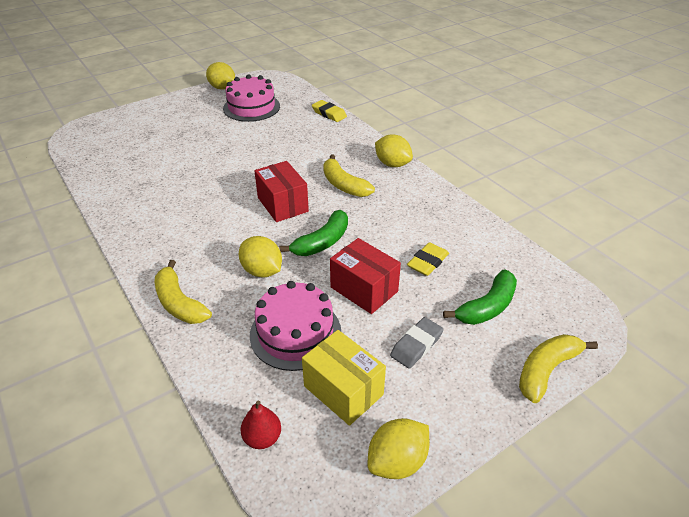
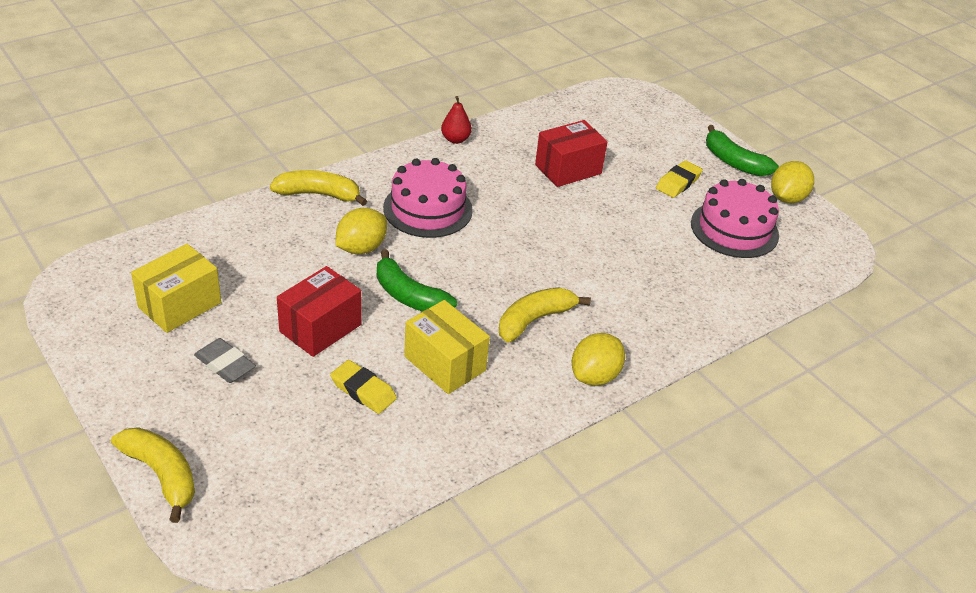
camera: 85 degrees right, 0 degrees up
yellow banana [155,260,212,324] -> yellow banana turned 45 degrees clockwise [270,170,367,206]
red pear [240,401,281,449] -> red pear moved to [441,96,472,144]
pink cake [250,281,341,371] -> pink cake moved to [383,158,473,238]
red box [254,161,309,222] -> red box moved to [535,120,608,187]
yellow eraser [312,100,347,122] -> yellow eraser moved to [656,160,703,198]
yellow lemon [368,418,429,479] -> none
green banana [443,269,517,325] -> green banana moved to [706,125,779,176]
none -> yellow box [404,300,490,394]

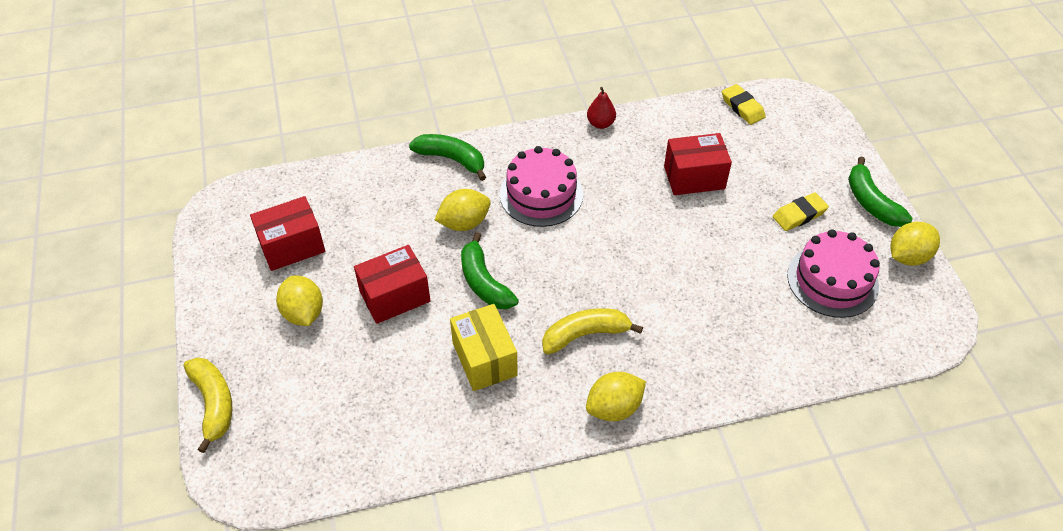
camera: 25 degrees right, 10 degrees up
yellow box [131,244,221,333] -> red box [250,196,325,271]
grey eraser [194,338,256,383] -> yellow lemon [276,275,323,326]
yellow banana [270,170,367,206] -> green banana [409,134,486,181]
yellow eraser [330,360,397,414] -> yellow eraser moved to [722,84,766,125]

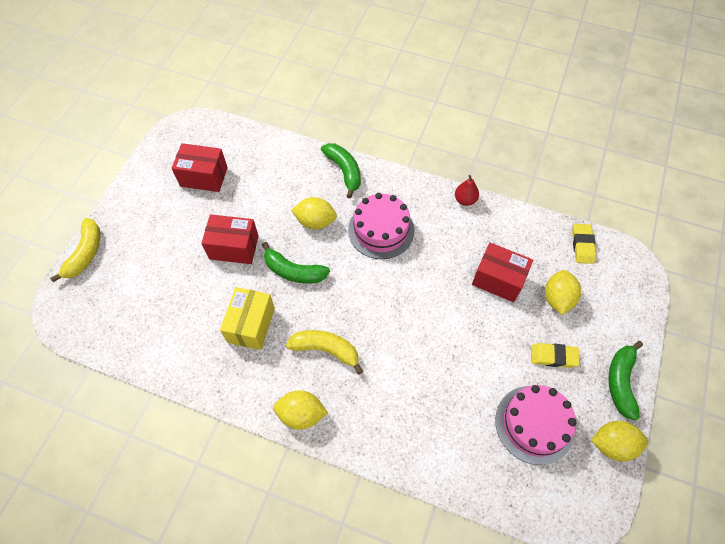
camera: 35 degrees right, 10 degrees up
yellow lemon [276,275,323,326] -> yellow lemon moved to [545,270,581,315]
green banana [461,232,519,309] -> green banana turned 75 degrees counterclockwise [262,242,330,283]

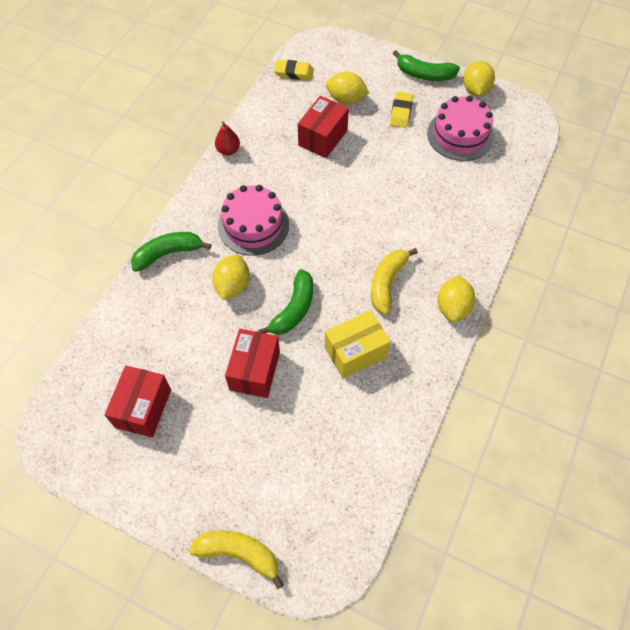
camera: 85 degrees left, 0 degrees up
yellow box [220,287,275,350] -> yellow box turned 45 degrees counterclockwise [325,310,391,379]

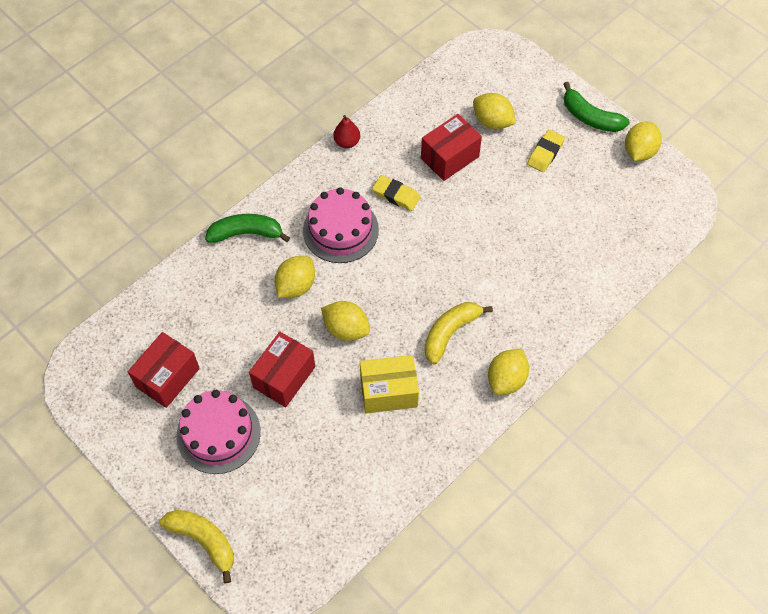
camera: 20 degrees right, 0 degrees up
green banana [258,269,313,335] -> yellow lemon [321,301,370,341]
yellow eraser [274,60,314,80] -> yellow eraser moved to [372,175,420,211]
pink cake [427,96,494,161] -> pink cake moved to [177,390,261,474]

